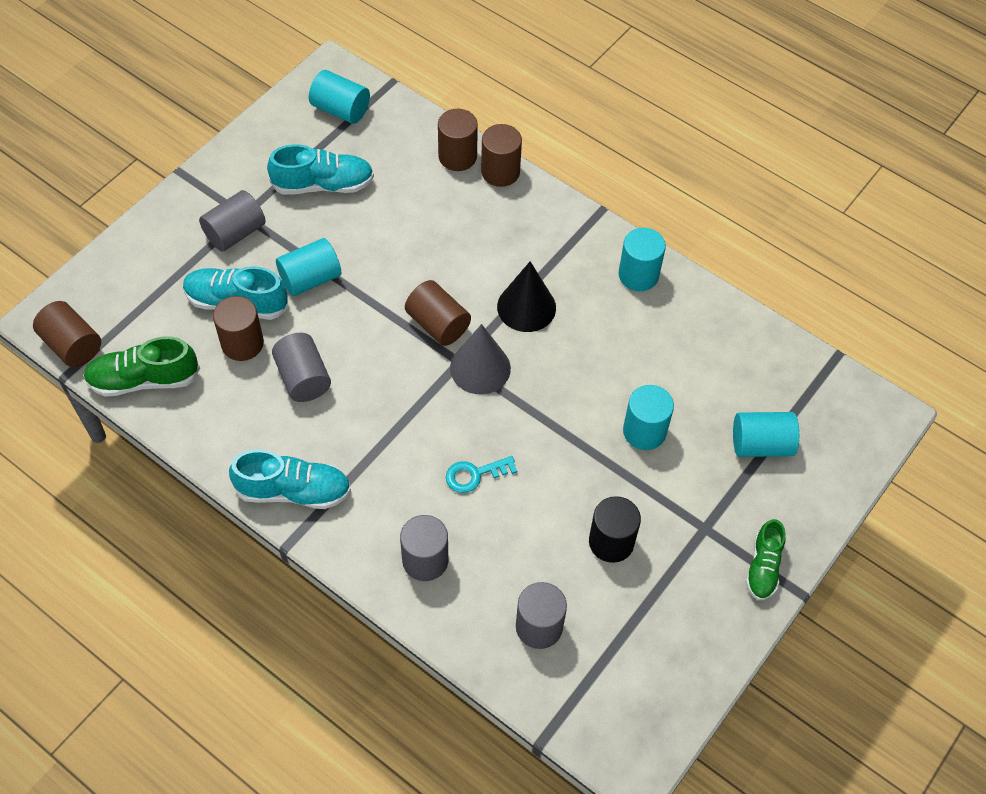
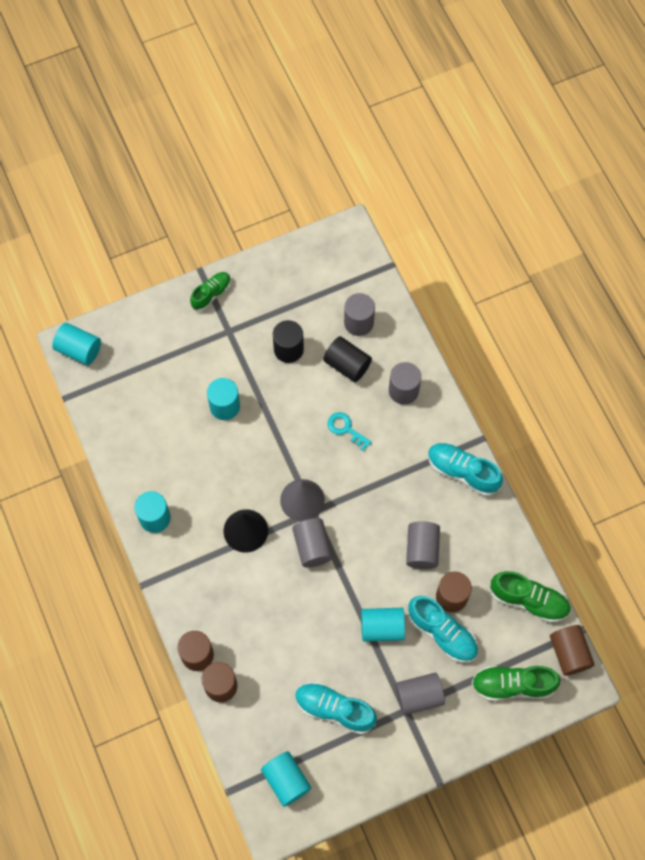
camera: 150 degrees left, 10 degrees up
brown cylinder [405,280,471,346] -> grey cylinder [292,518,333,567]
turquoise key [446,456,517,493] -> turquoise key turned 150 degrees counterclockwise [327,412,371,451]
turquoise cylinder [733,412,799,457] -> turquoise cylinder moved to [52,323,101,365]
none -> black cylinder [323,336,372,382]
none -> green shoe [471,666,560,701]

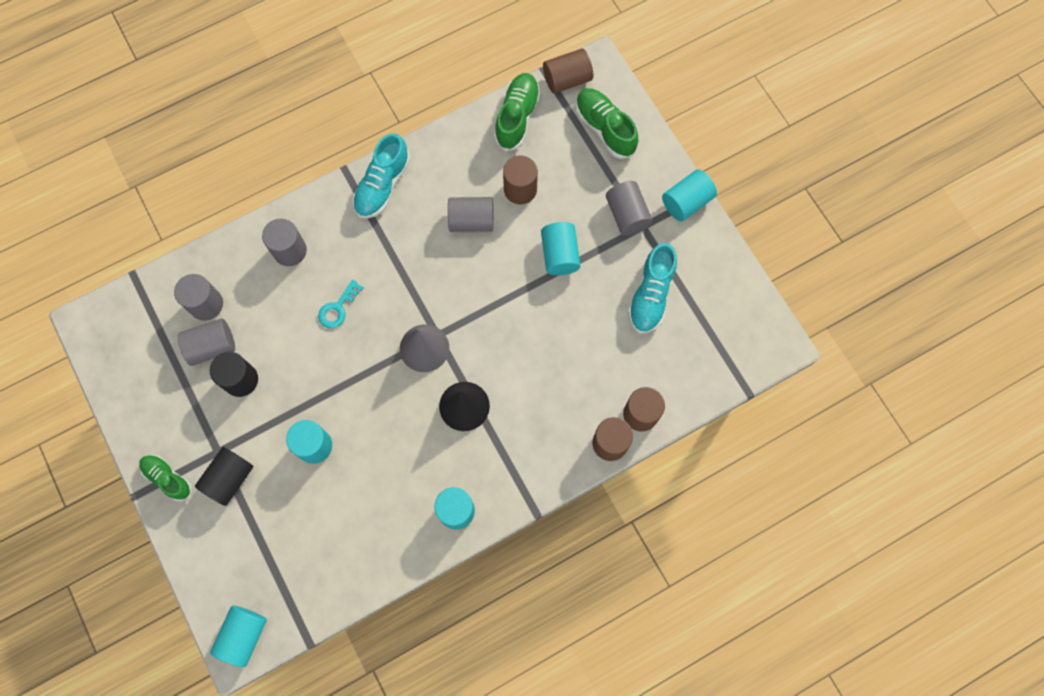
camera: 95 degrees left, 5 degrees up
turquoise cylinder [261,751,311,807] -> turquoise cylinder moved to [662,169,717,221]
grey cylinder [292,518,333,567] -> grey cylinder moved to [178,318,235,366]
black cylinder [323,336,372,382] -> black cylinder moved to [195,447,253,506]
turquoise shoe [407,596,478,663] -> none
green shoe [471,666,560,701] -> green shoe turned 150 degrees clockwise [576,88,639,159]

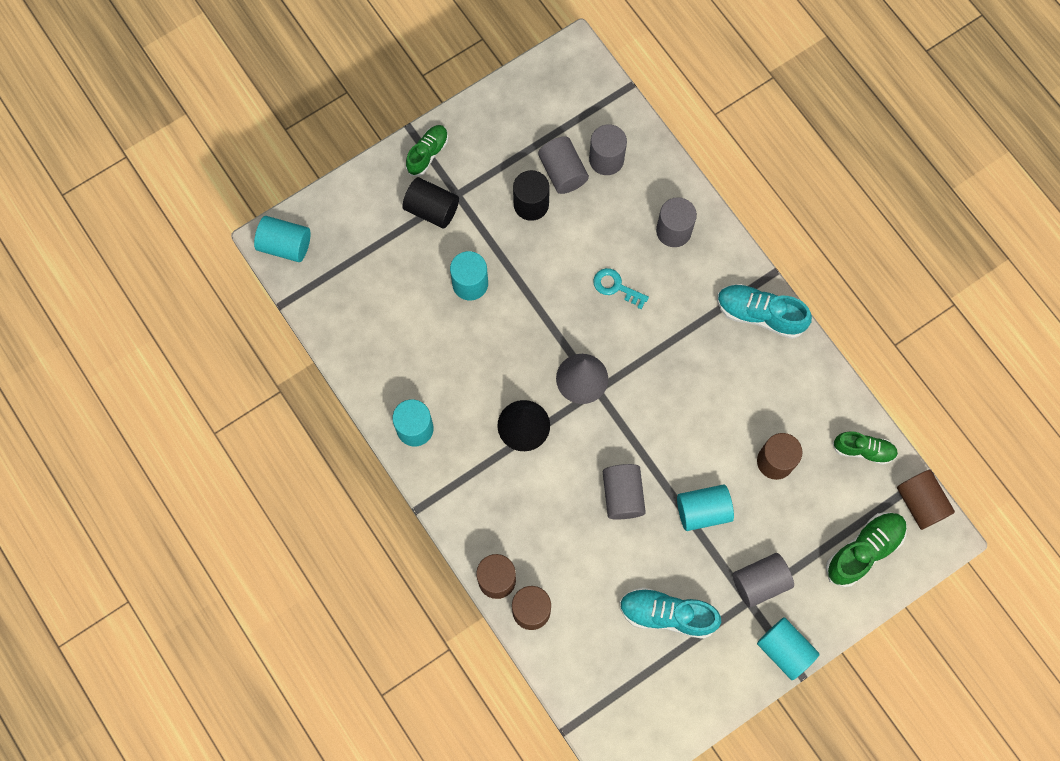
camera: 85 degrees right, 0 degrees up
grey cylinder [448,197,493,232] -> grey cylinder moved to [603,464,646,520]
green shoe [494,73,540,151] -> green shoe [833,431,898,465], size x0.66

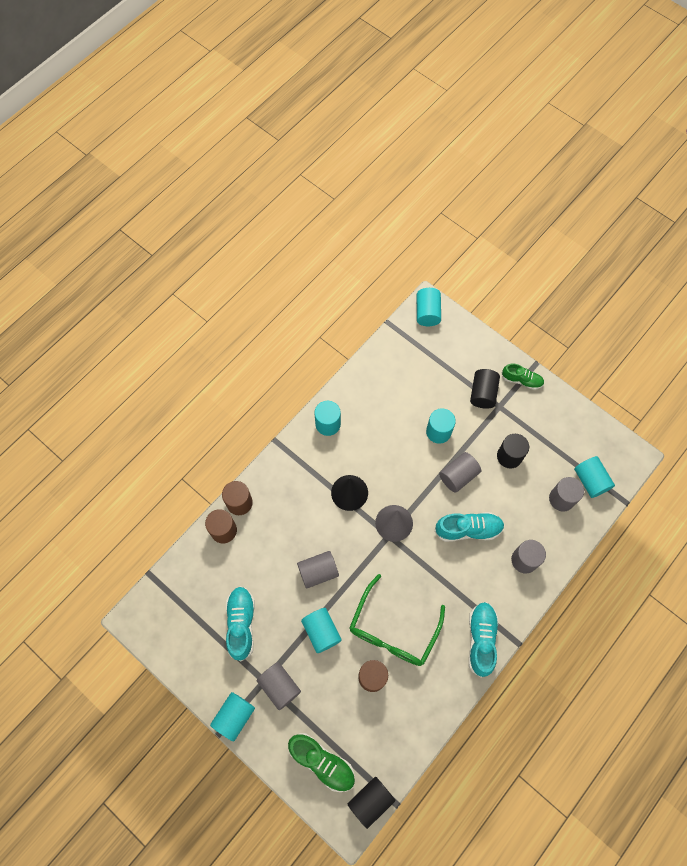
camera: 75 degrees right, 5 degrees down
grey cylinder [538,136,589,194] -> grey cylinder moved to [439,452,481,493]
turquoise key [593,268,649,309] -> turquoise shoe [434,512,505,542]
green shoe [833,431,898,465] -> none
brown cylinder [897,470,955,530] -> black cylinder [348,777,396,829]
none -> green glasses [350,574,445,666]
none -> turquoise cylinder [574,456,615,498]

